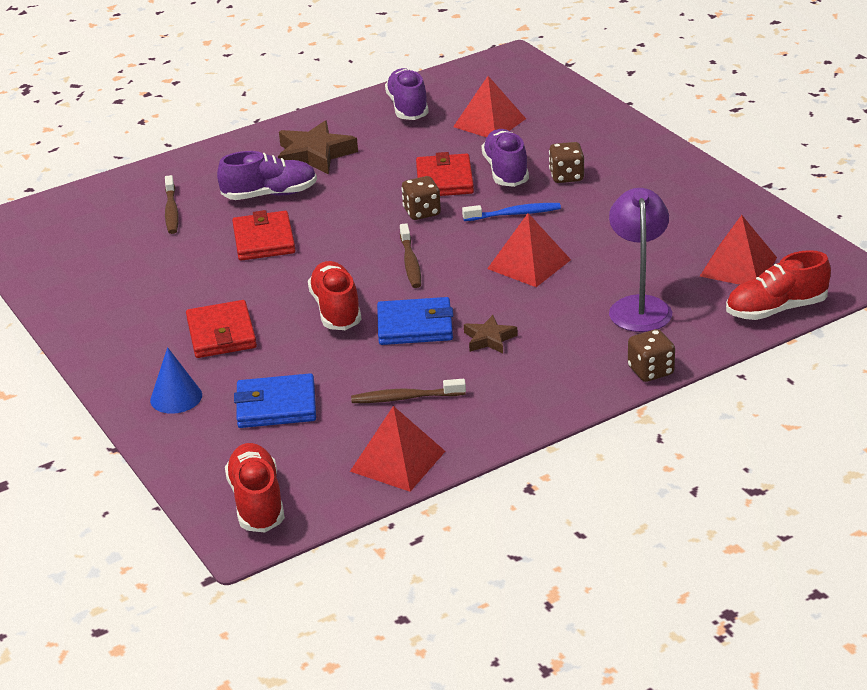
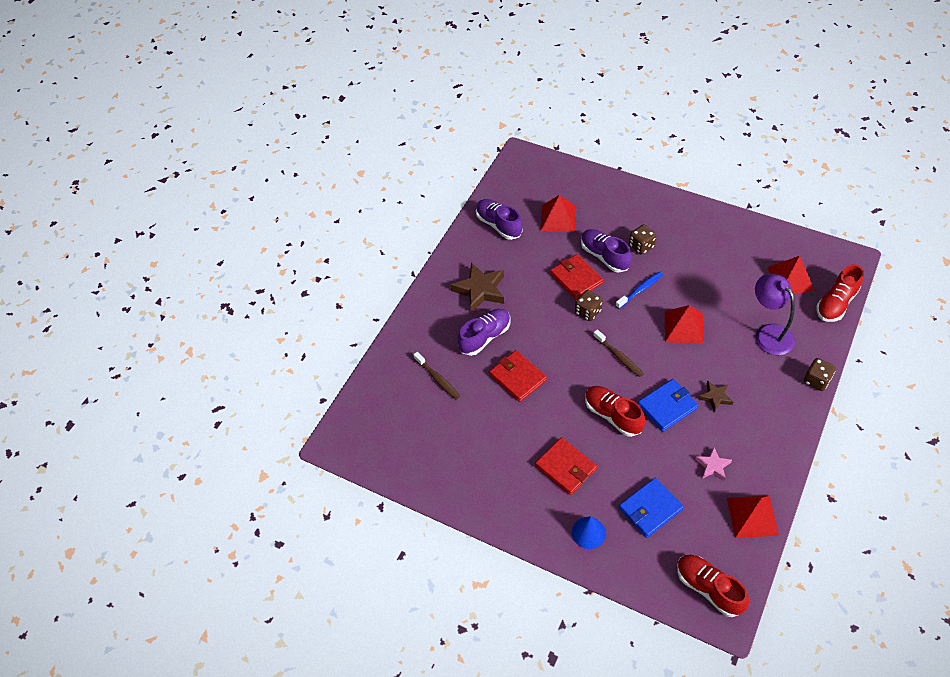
camera: 30 degrees left, 20 degrees up
brown toothbrush [351,379,466,403] -> pink star [695,447,732,481]

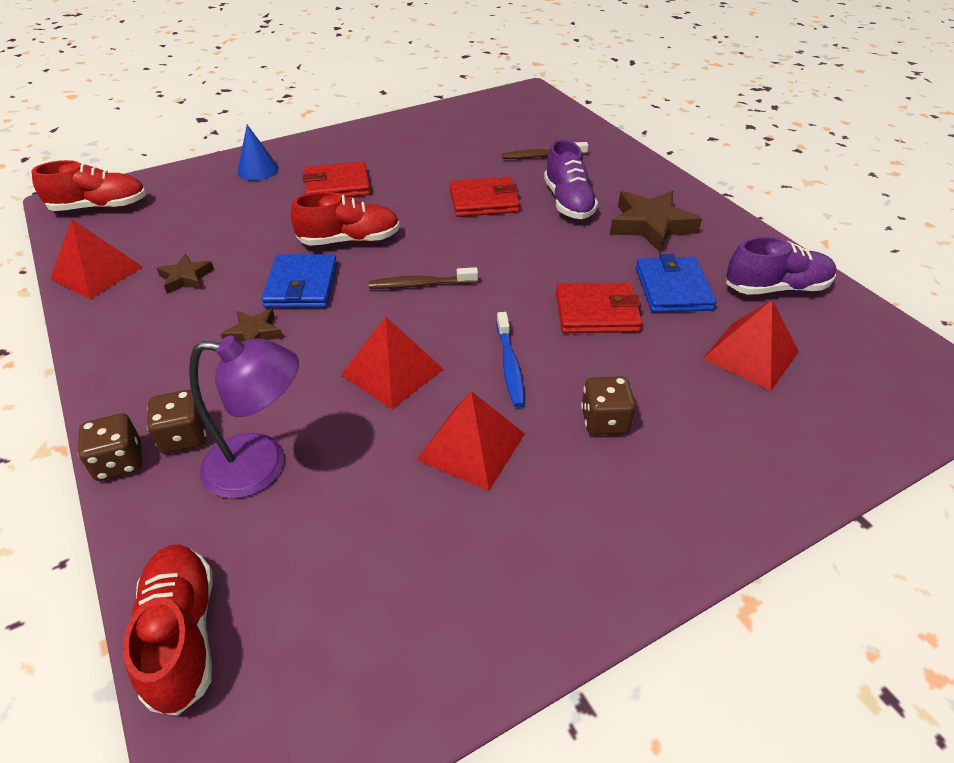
camera: 120 degrees right, 10 degrees down
brown dice [575,290,603,321] -> brown dice moved to [147,390,206,454]
purple shoe [581,229,631,273] -> none
blue wallet [619,478,684,538] -> blue wallet moved to [636,254,717,313]
pink star [695,447,732,481] -> brown star [157,254,214,294]
red pyramid [768,256,815,294] -> red pyramid moved to [417,391,525,491]

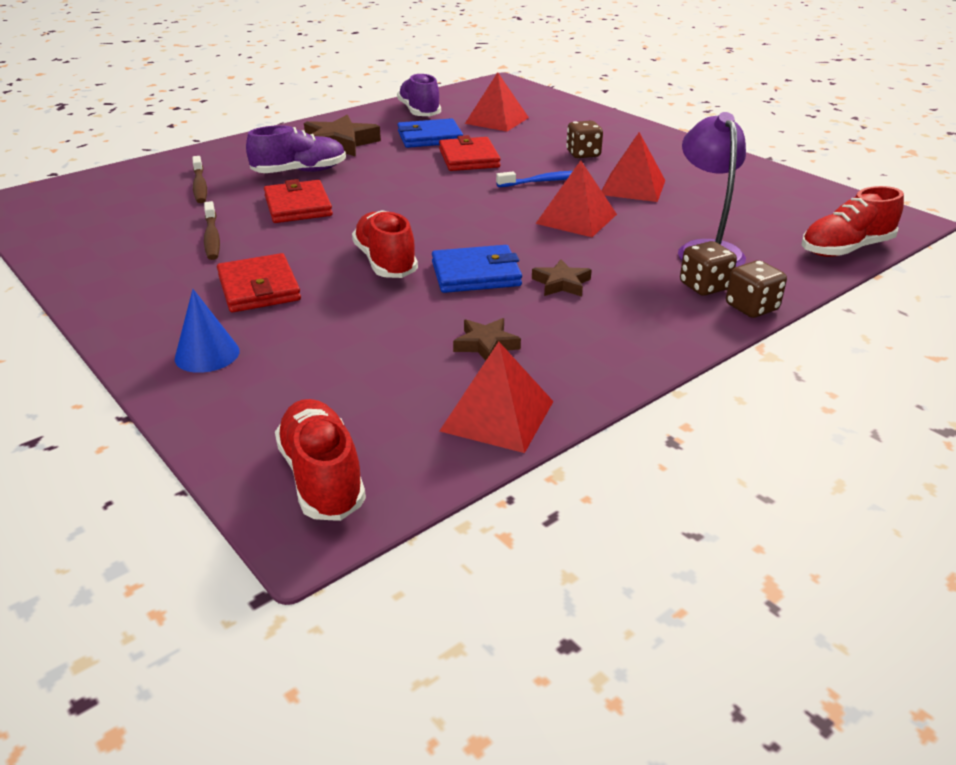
camera: 100 degrees left, 10 degrees down
brown toothbrush [369,267,478,289] -> brown toothbrush moved to [204,201,220,260]

